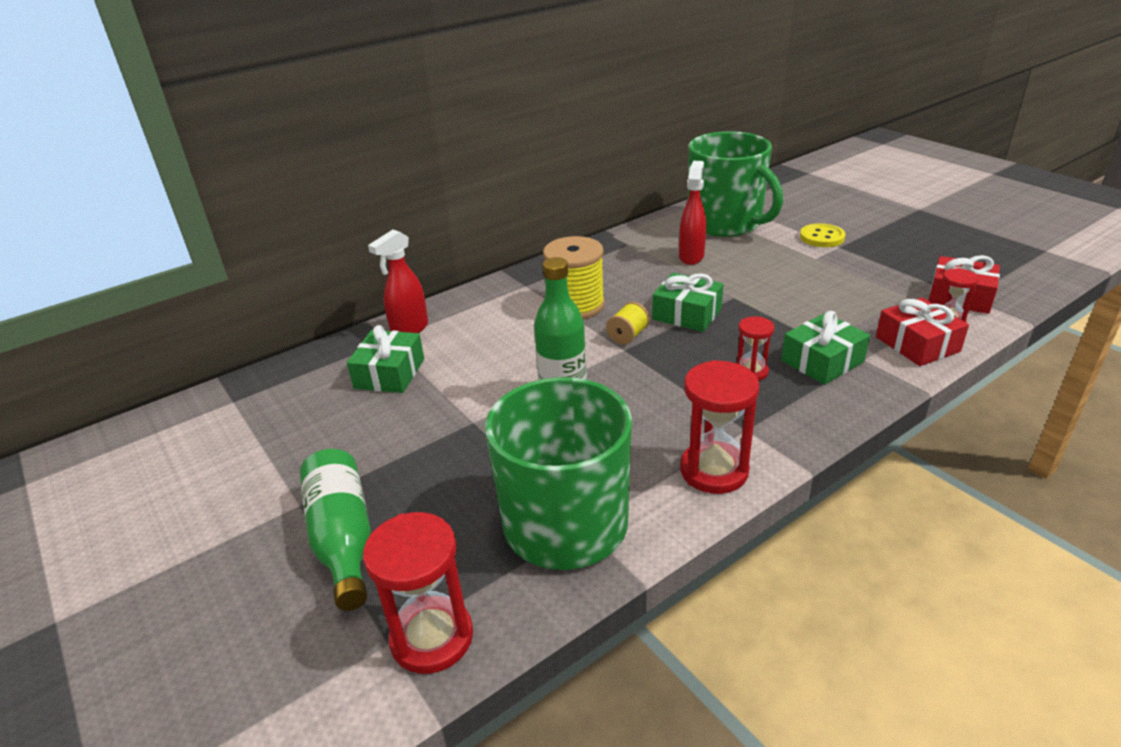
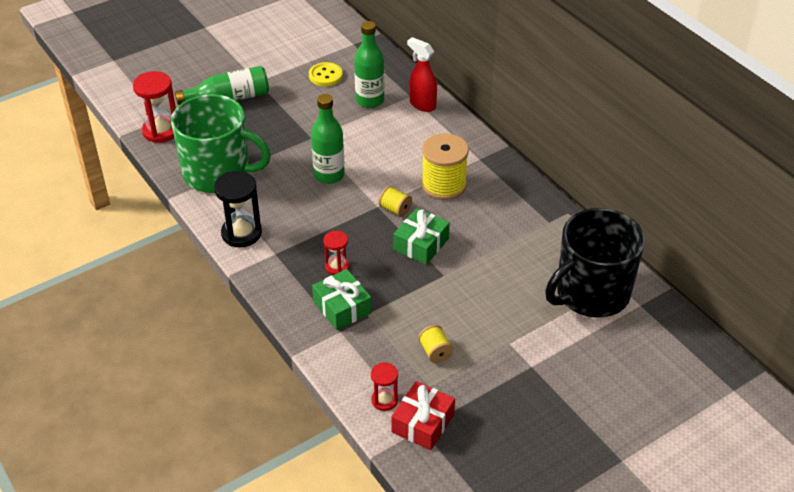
camera: 90 degrees right, 10 degrees up
green gift [347,325,424,393] -> green bottle [354,21,385,108]
red spray bottle [679,161,706,265] -> none
red hourglass [680,360,760,494] -> black hourglass [214,171,262,248]
green mug [688,131,783,237] -> black mug [545,208,645,318]
yellow button [800,223,846,247] -> yellow button moved to [309,62,343,86]
red gift [876,298,969,366] -> none
none -> yellow spool [418,325,453,363]

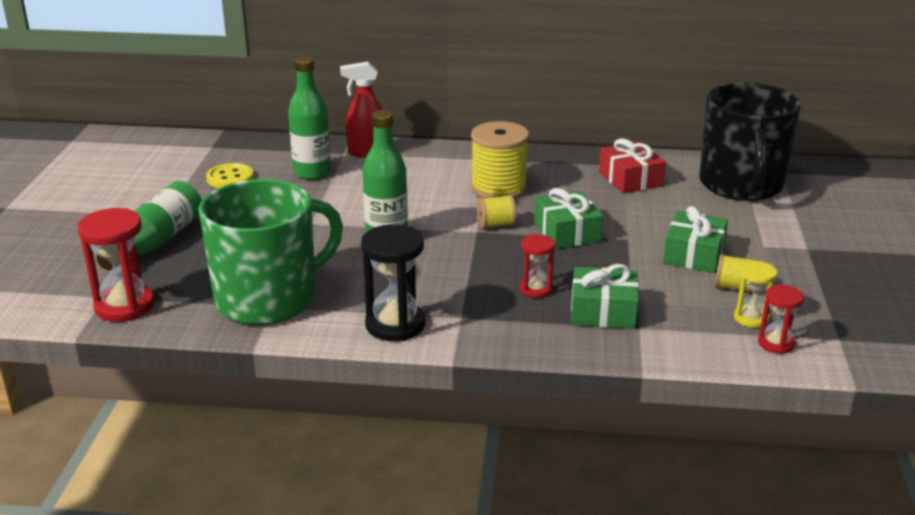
camera: 50 degrees left, 15 degrees down
red gift [391,381,455,450] -> red gift moved to [599,138,666,194]
none -> green gift [663,206,728,273]
none -> yellow hourglass [734,261,777,328]

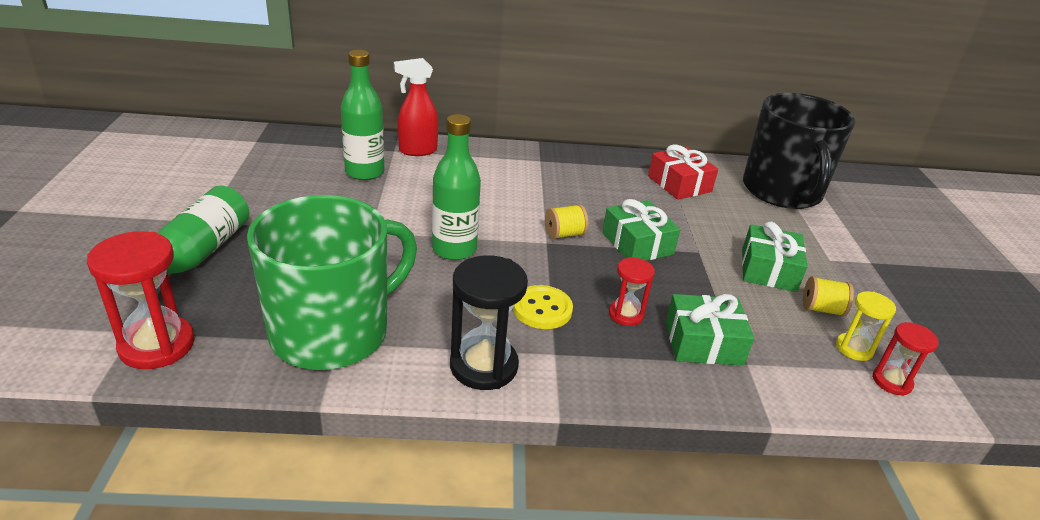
camera: 10 degrees left, 5 degrees up
yellow button [206,163,254,188] -> yellow button moved to [513,285,573,329]
yellow spool [471,121,529,199] -> none

